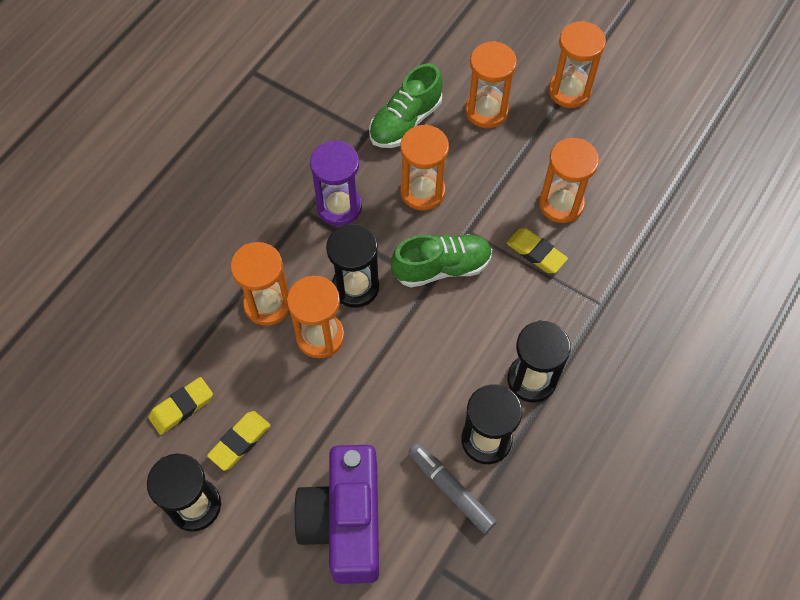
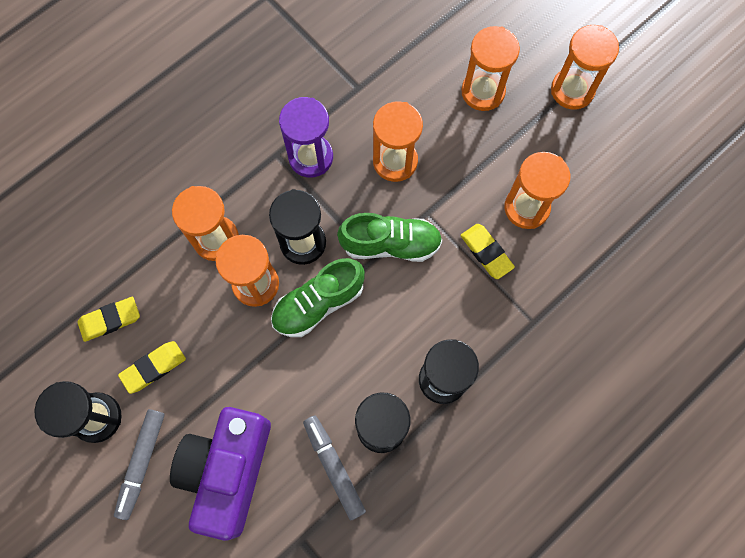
camera: 15 degrees right, 10 degrees up
green shoe [369,64,443,148] -> green shoe moved to [271,258,365,337]
none -> grey marker [114,409,165,520]

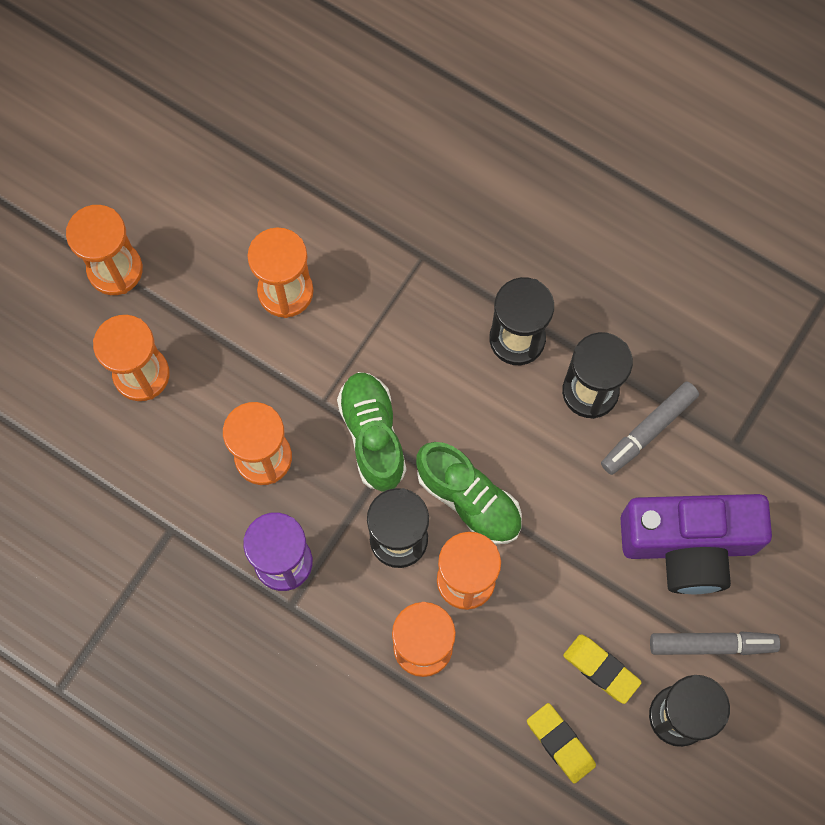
camera: 105 degrees left, 0 degrees up
yellow eraser [460,224,515,279] -> none

